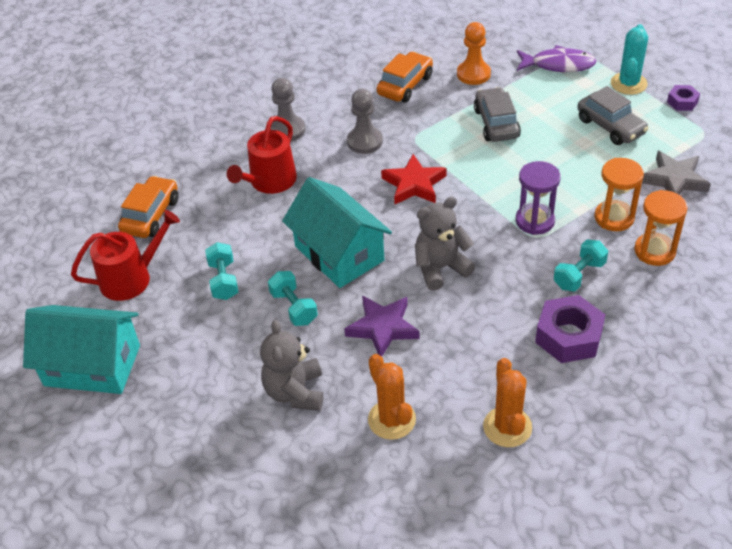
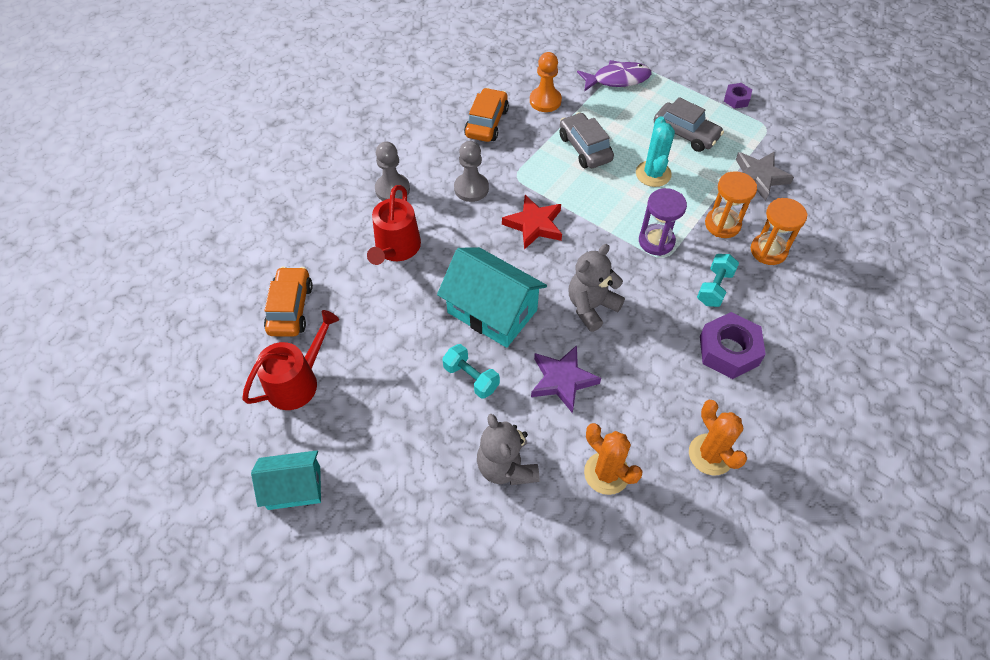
camera: 20 degrees left, 10 degrees up
turquoise house [23,305,140,394] -> turquoise house [251,450,321,510], size x0.63
turquoise dumbbell [205,242,238,300] -> none
turquoise cactus [611,24,648,95] -> turquoise cactus moved to [636,117,675,187]

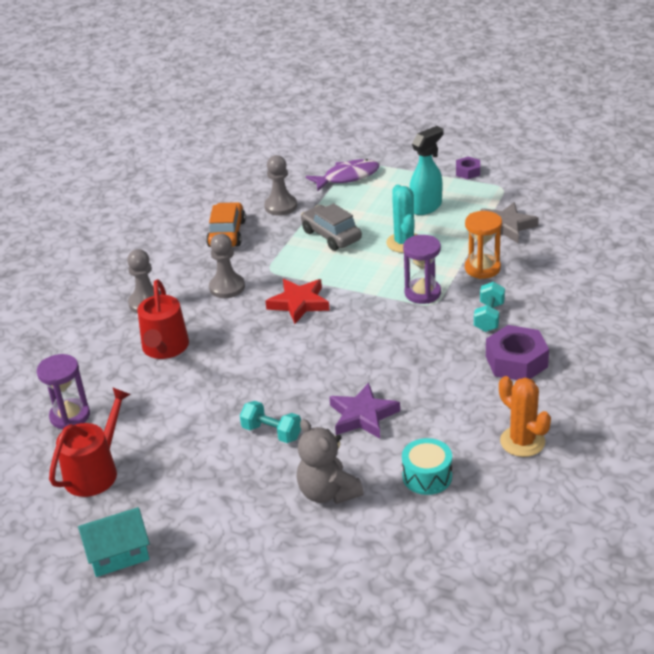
camera: 10 degrees left, 20 degrees down
orange car [264,267,313,337] -> purple hourglass [37,354,90,429]
turquoise house [437,247,547,348] -> none
orange pawn [530,52,562,112] -> grey pawn [264,155,297,216]
grey teddy bear [569,244,625,332] -> none
orange cactus [584,423,642,495] -> turquoise drum [402,438,452,495]
grey car [654,97,724,152] -> turquoise spray bottle [409,126,444,215]
orange hourglass [751,198,808,265] -> none

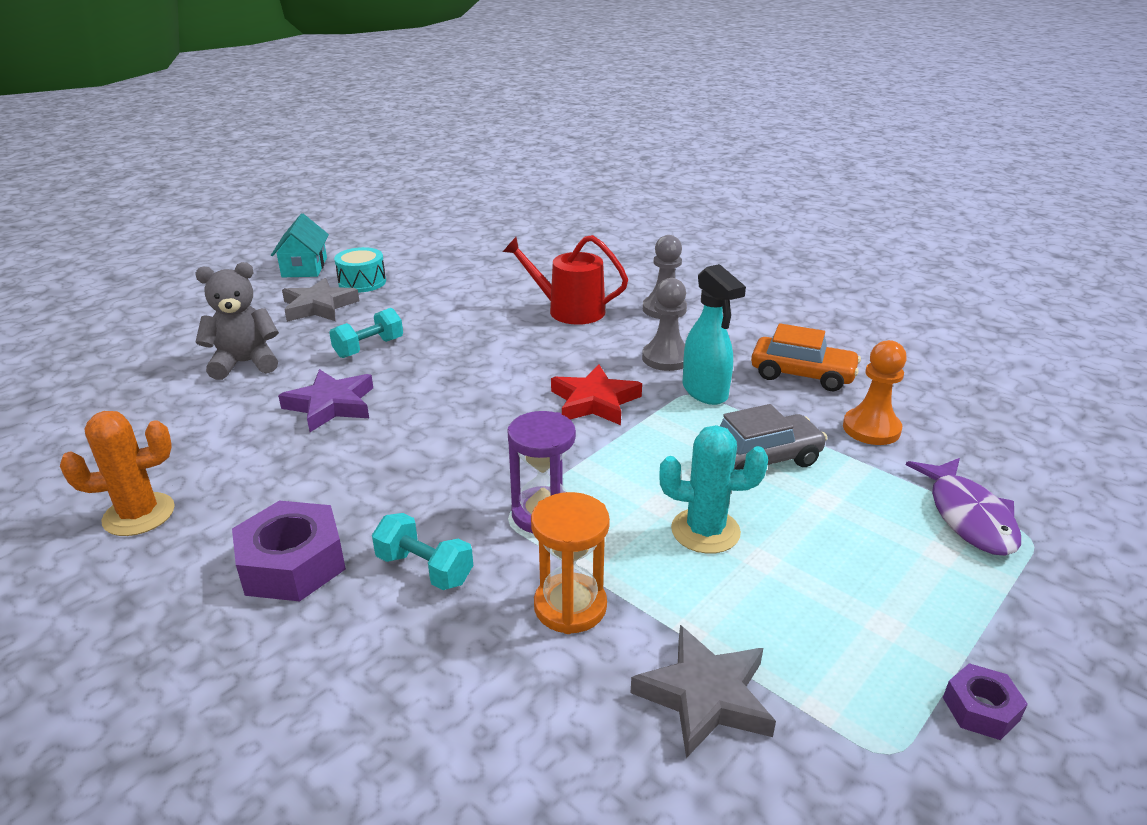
camera: 105 degrees right, 5 degrees down
purple hourglass [37,354,90,429] -> none
red watering can [49,387,131,497] -> none
grey pawn [264,155,297,216] -> orange pawn [843,340,907,445]
turquoise drum [402,438,452,495] -> turquoise drum moved to [334,247,386,293]
turquoise spray bottle [409,126,444,215] -> turquoise spray bottle moved to [682,264,746,405]
none -> grey star [282,278,359,322]

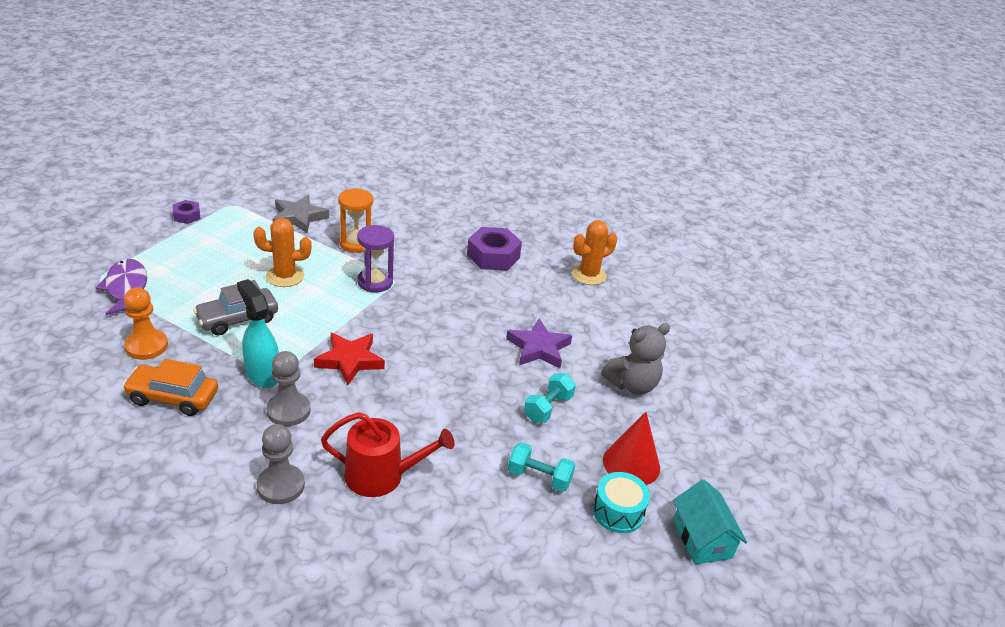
camera: 165 degrees right, 5 degrees up
grey star [282,278,359,322] -> red cone [603,412,660,485]
turquoise dumbbell [372,513,473,590] -> turquoise dumbbell moved to [508,443,575,492]
turquoise cactus [659,425,768,554] -> orange cactus [253,218,312,287]

